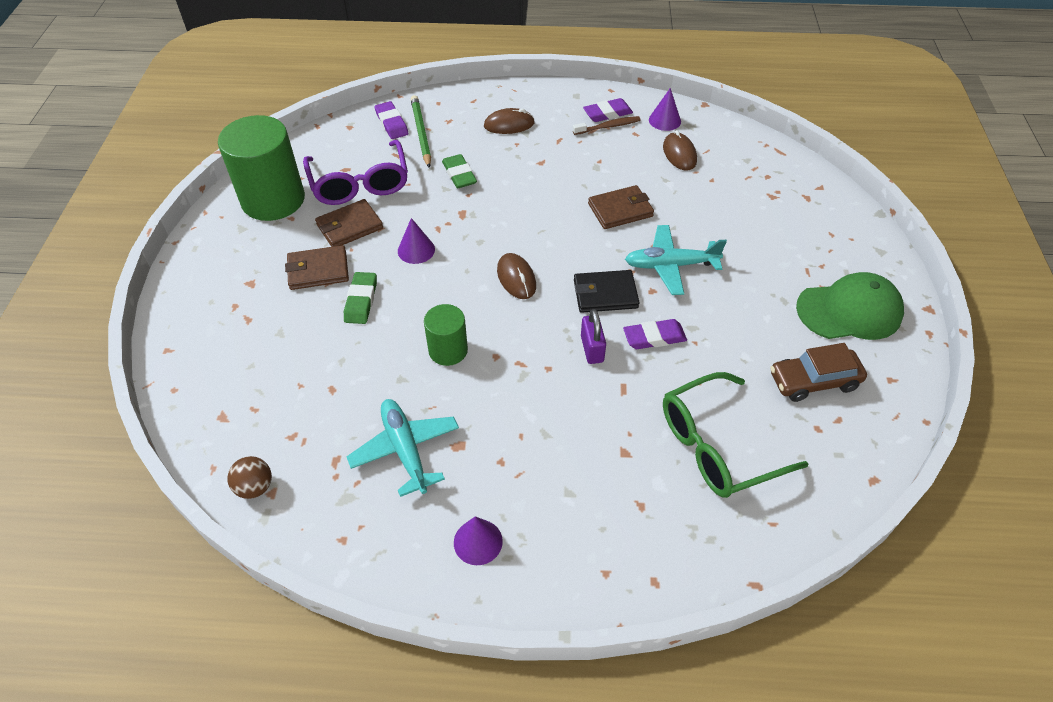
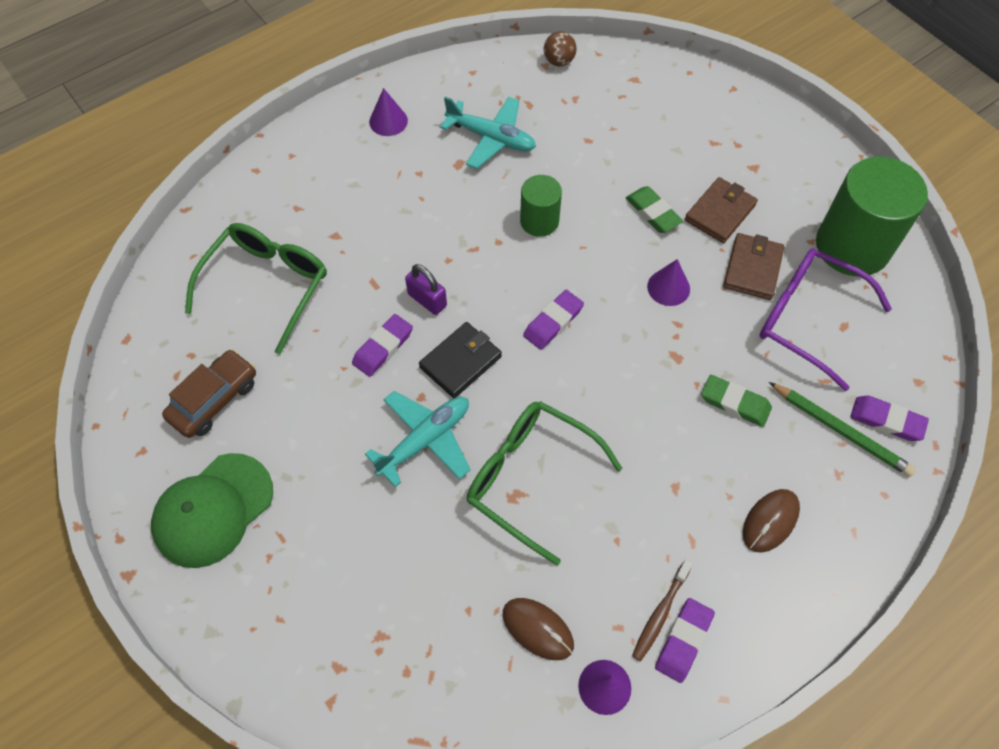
camera: 140 degrees right, 10 degrees up
brown mouse [497,253,536,299] -> purple eraser [523,290,584,350]
brown wallet [588,185,654,229] -> green glasses [467,401,623,566]

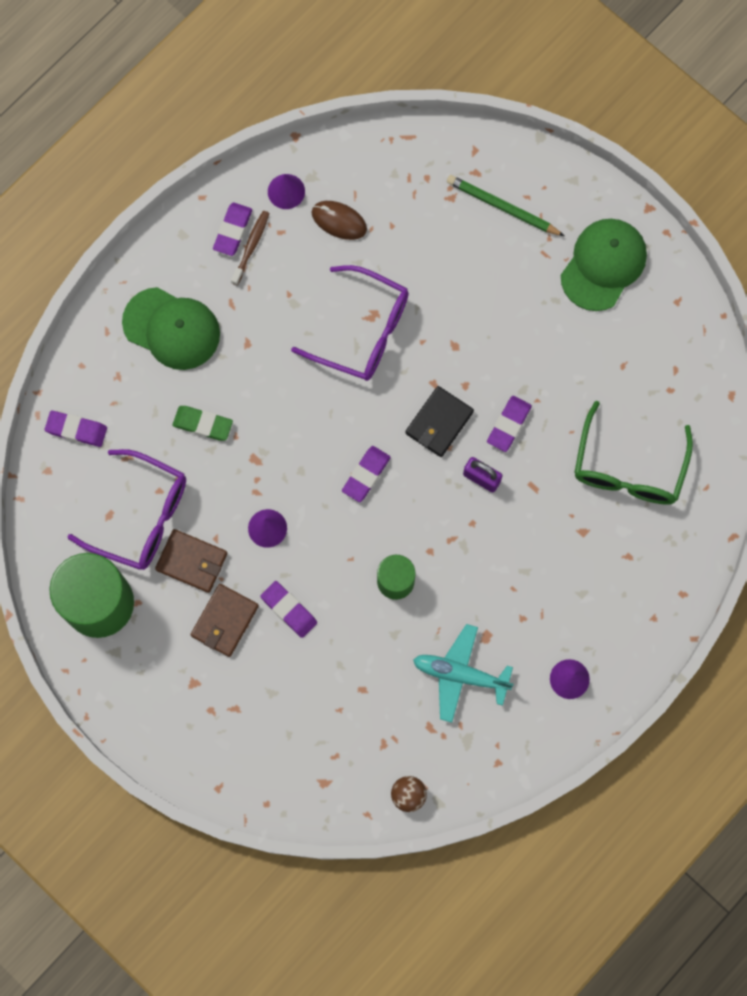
camera: 170 degrees right, 15 degrees up
brown car [162,349,256,438] -> none
turquoise plane [365,391,471,487] -> none
green glasses [467,401,623,566] -> purple glasses [291,265,409,381]
green eraser [626,186,683,233] -> purple eraser [260,581,317,638]
brown wallet [723,233,785,300] -> brown wallet turned 75 degrees counterclockwise [155,529,227,593]
brown mouse [743,489,800,553] -> green cap [122,287,220,370]
green pencil [769,382,916,477] -> green pencil moved to [447,175,564,236]

